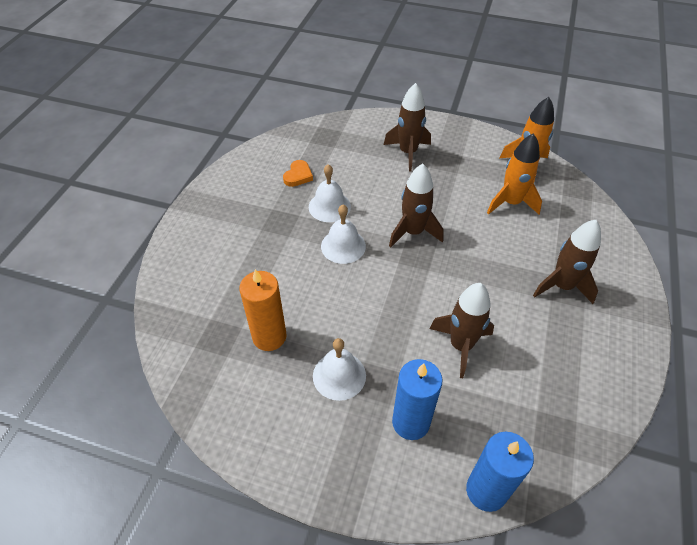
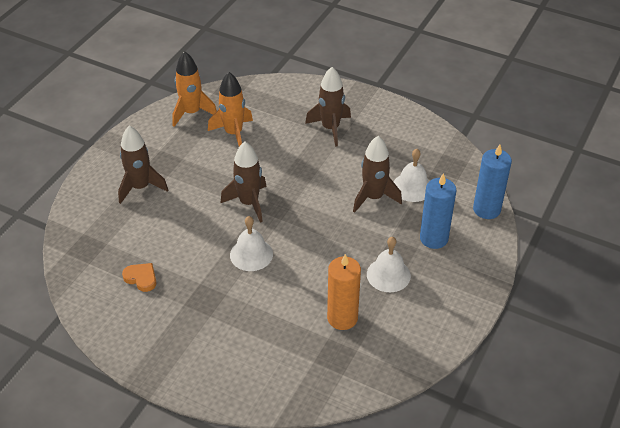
camera: 80 degrees left, 5 degrees down
white bell [309,164,351,222] -> white bell moved to [394,149,429,202]

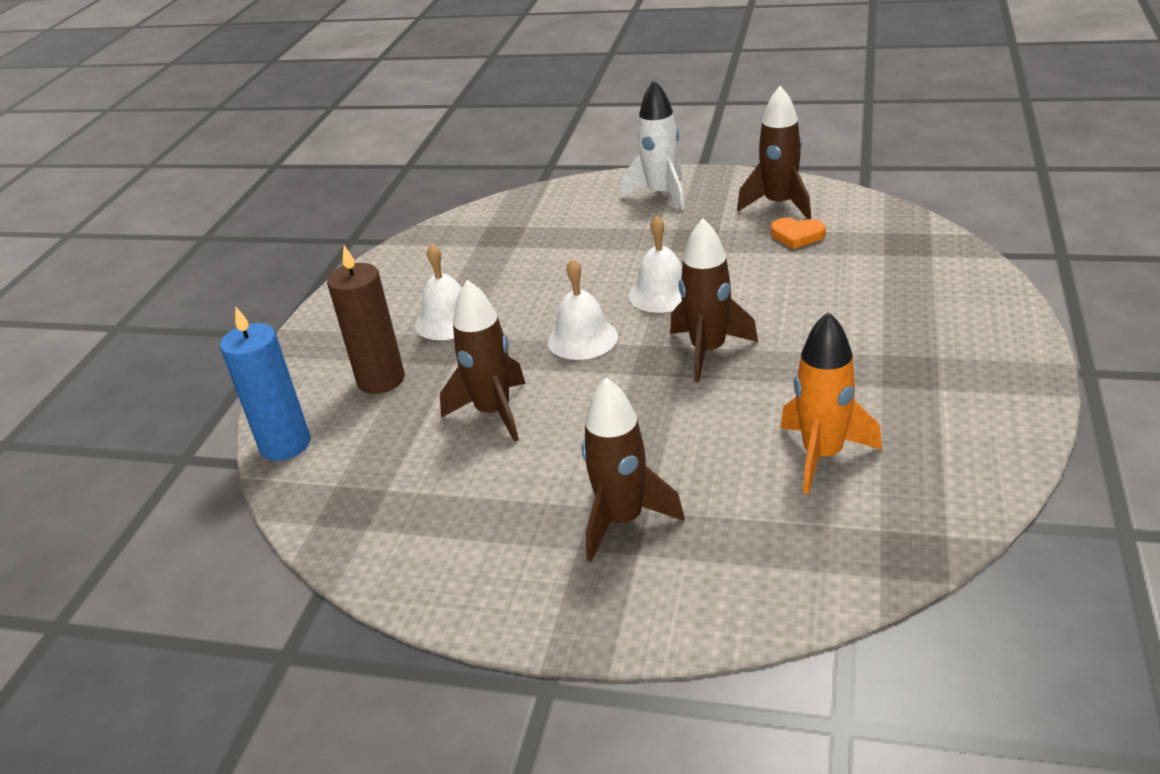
camera: 170 degrees right, 10 degrees down
brown rocket [118,126,168,204] -> brown rocket moved to [737,86,811,219]
orange rocket [172,51,217,127] -> none
orange candle [327,254,361,330] -> none
white bell [394,149,429,202] -> white bell moved to [548,259,618,360]
blue candle [420,173,456,249] -> brown candle [327,245,405,394]
none -> white rocket [621,80,685,210]

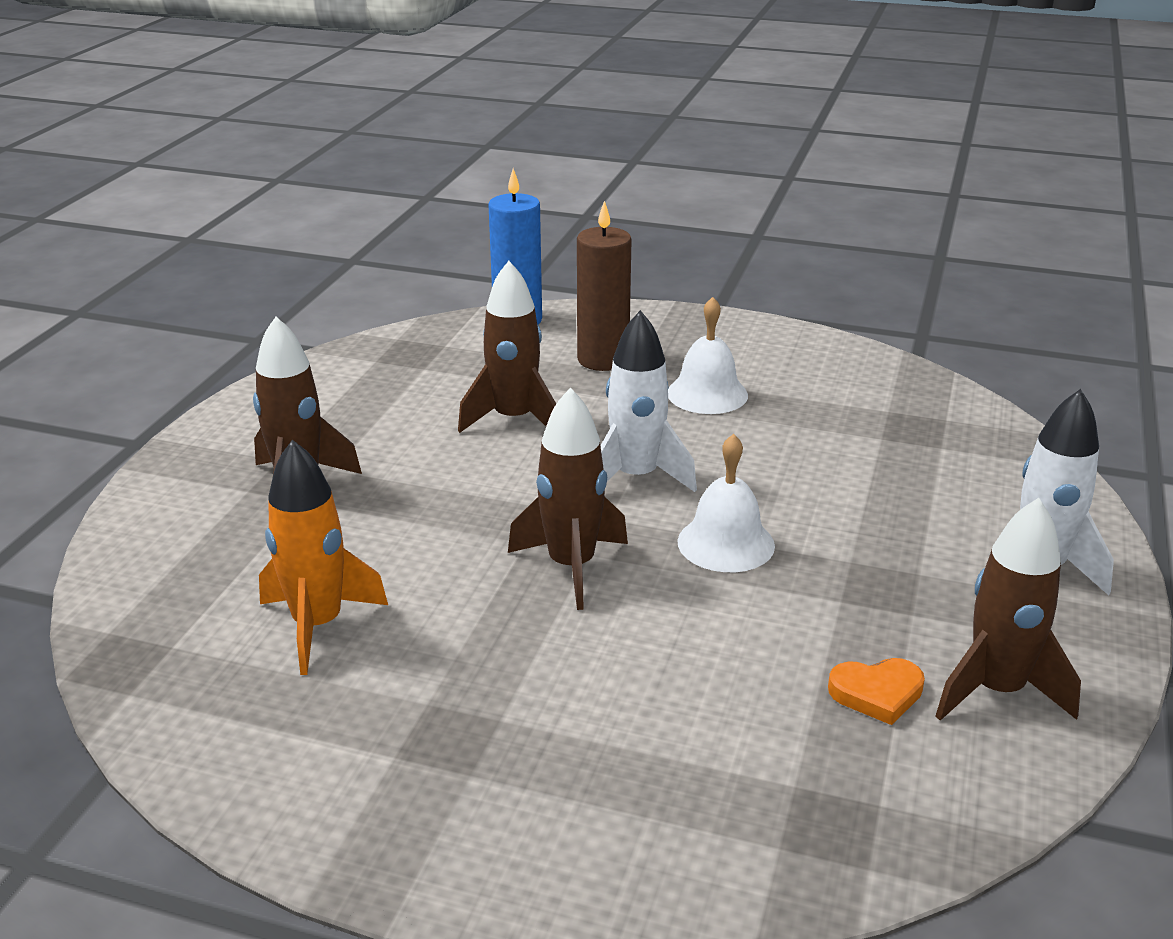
camera: 90 degrees right, 5 degrees down
white bell [548,259,618,360] -> white rocket [601,310,697,492]
orange heart [771,218,826,249] -> orange heart turned 120 degrees counterclockwise [828,658,925,725]

